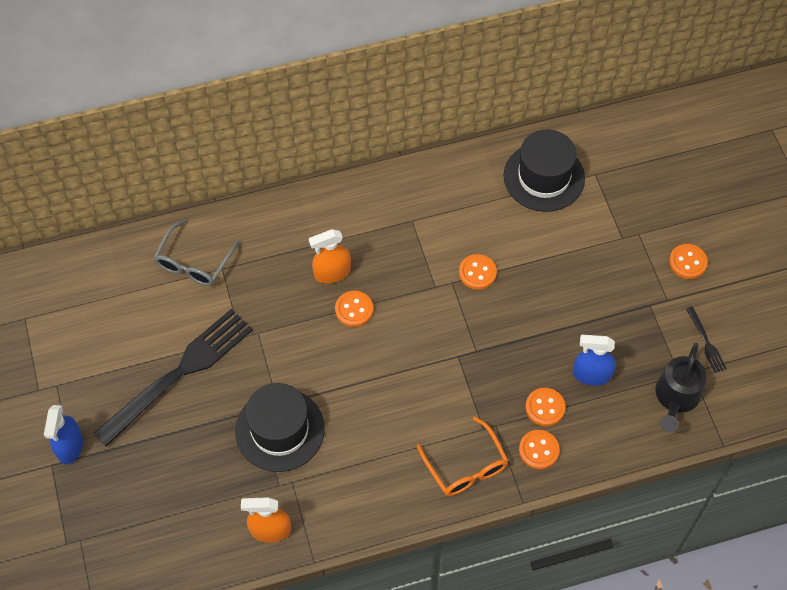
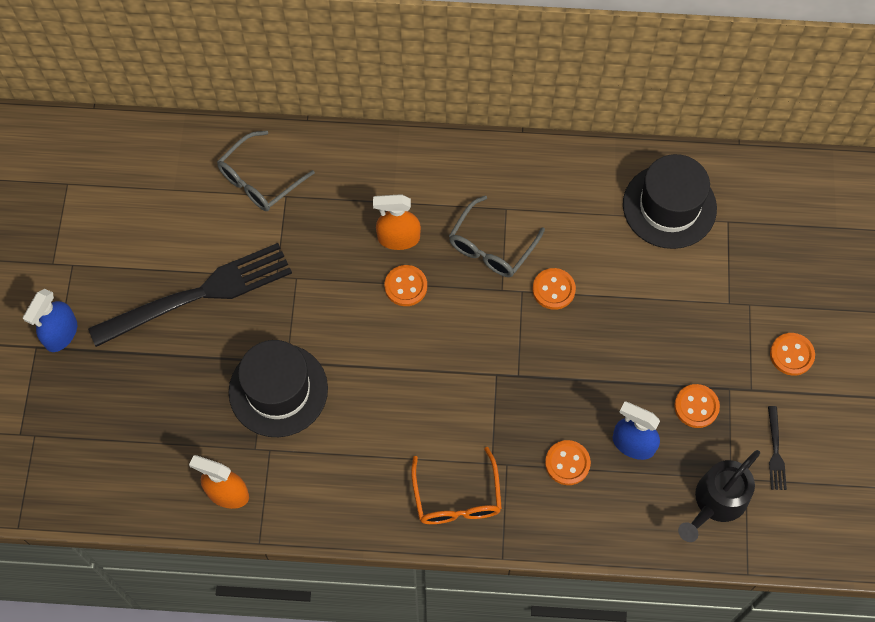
camera: 20 degrees right, 5 degrees up
orange button [519,430,559,469] -> orange button moved to [674,384,720,428]
none -> grey glasses [449,195,545,277]

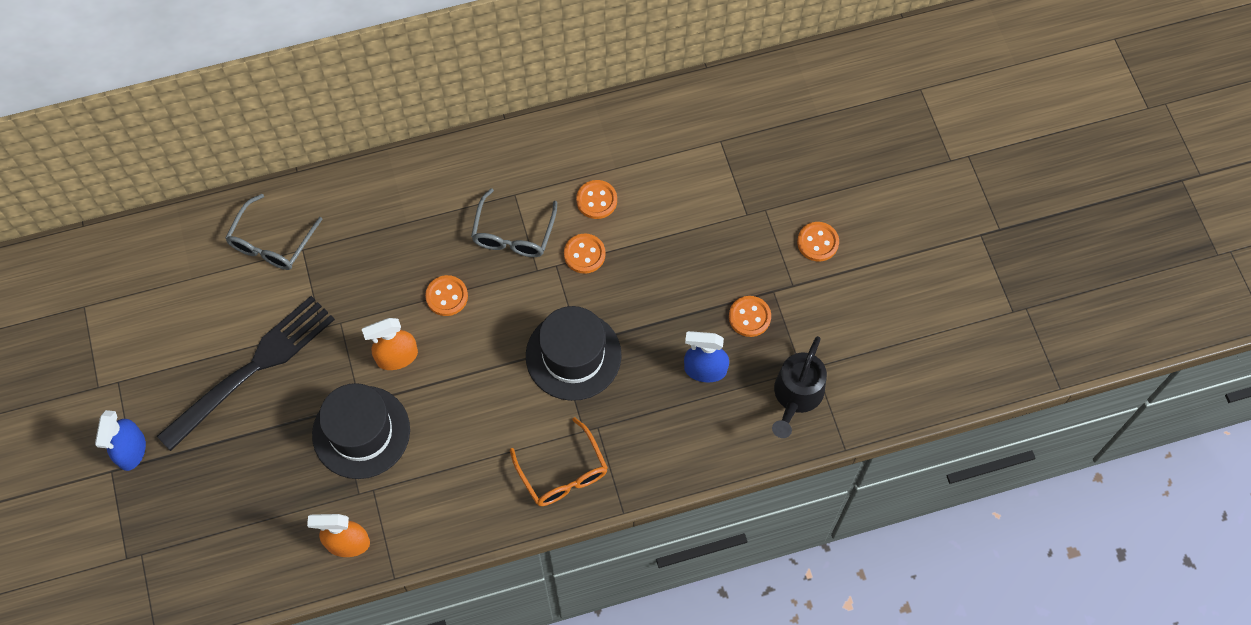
camera: 20 degrees left, 0 degrees up
orange spray bottle [373,194,421,250] -> orange spray bottle moved to [362,318,418,370]
orange button [545,440,591,485] -> orange button moved to [576,180,617,219]
black hat [623,154,717,249] -> black hat moved to [526,306,622,401]
black fork [768,406,787,490] -> none

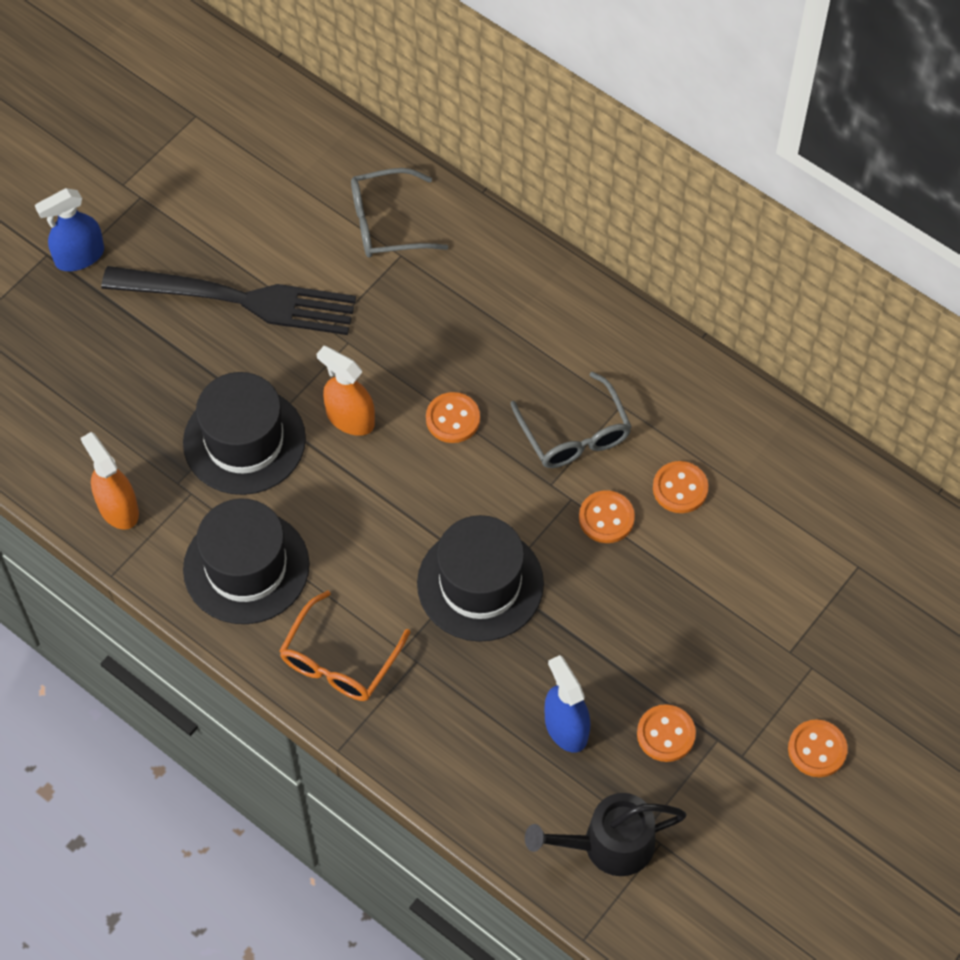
camera: 55 degrees right, 5 degrees down
grey glasses [471,188,557,257] -> grey glasses turned 90 degrees counterclockwise [510,372,632,468]
none -> black hat [183,499,310,624]

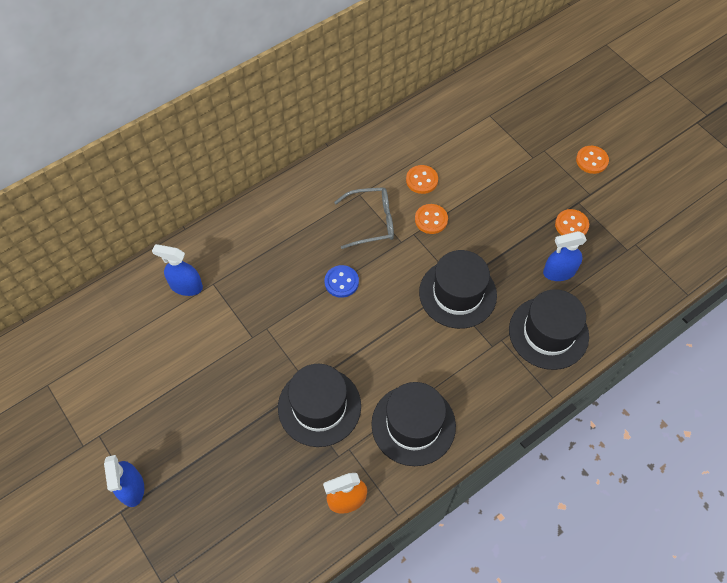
camera: 75 degrees left, 0 degrees up
black fork [101,266,356,335] -> none
orange glasses [279,590,410,701] -> none
orange spray bottle [317,346,375,436] -> none
grey glasses [351,168,448,258] -> blue spray bottle [152,244,203,296]
orange button [426,392,480,443] -> blue button [324,265,359,298]
black watering can [525,793,686,876] -> none
none -> black hat [509,289,589,370]

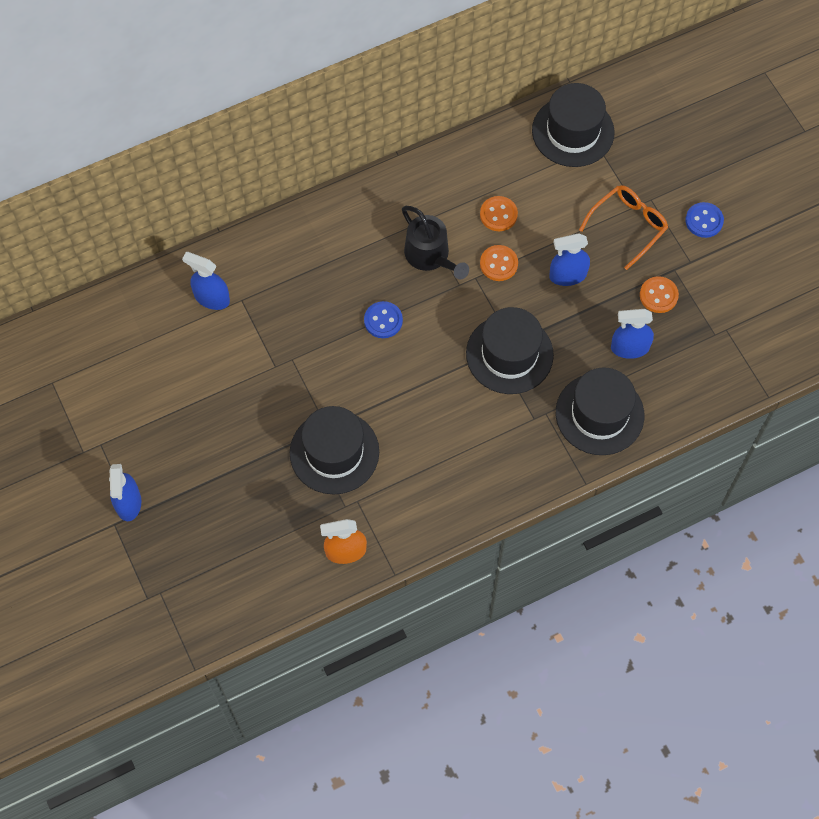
camera: 10 degrees right, 5 degrees up
grey glasses [334,187,394,249] -> black watering can [402,206,469,280]
black hat [371,382,456,466] -> black hat moved to [532,83,615,167]
orange button [576,146,609,174] -> blue button [685,202,724,238]
none -> blue spray bottle [549,233,590,286]
none -> orange glasses [579,185,668,270]

